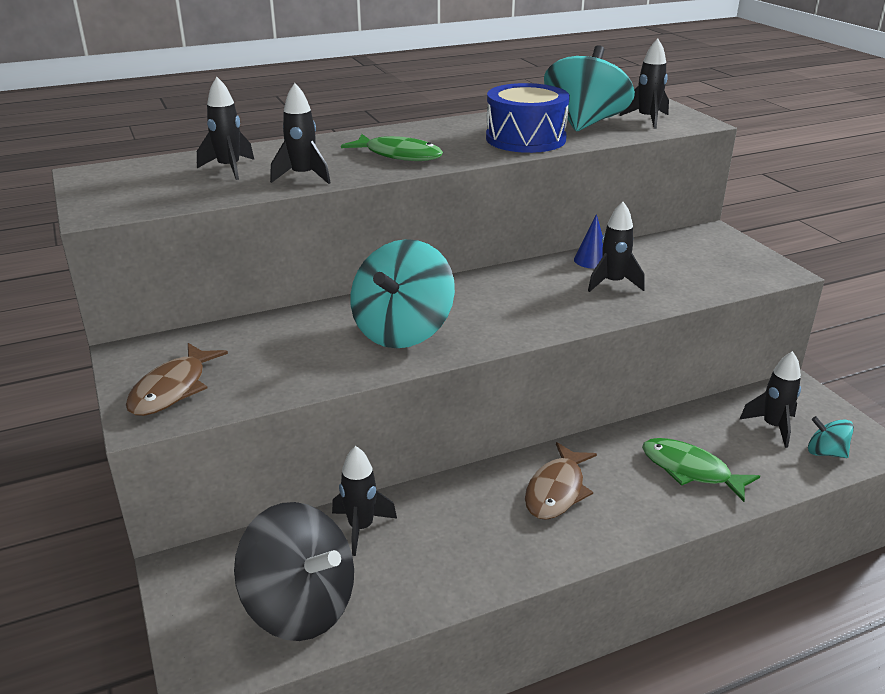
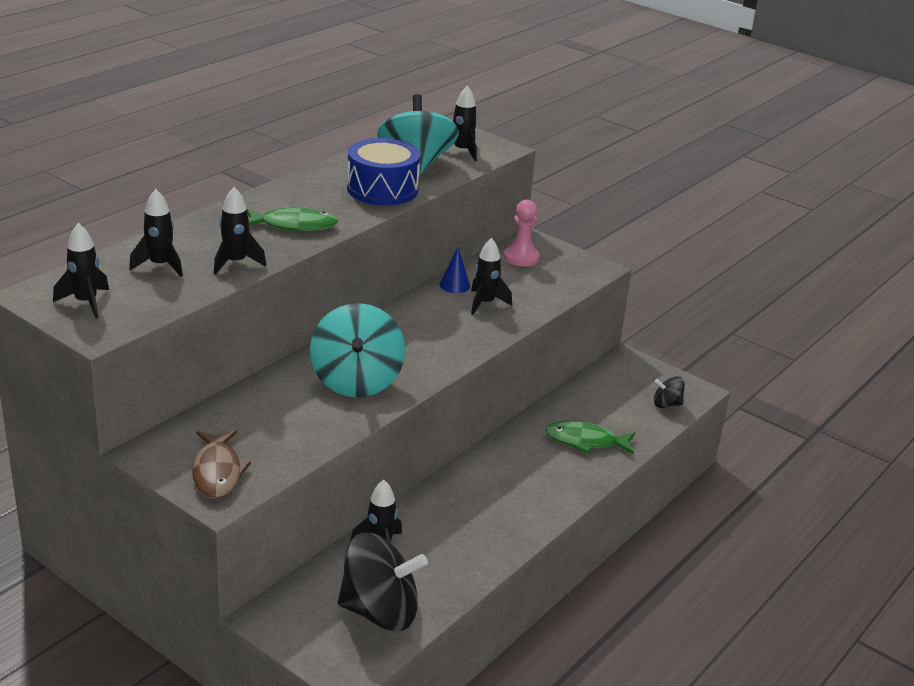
camera: 30 degrees left, 0 degrees up
brown fish [525,442,597,520] -> none
black rocket [740,351,801,448] -> black rocket moved to [53,223,109,318]
turquoise spinning top [808,416,854,458] -> black spinning top [654,376,685,408]
none -> pink pawn [504,199,539,267]

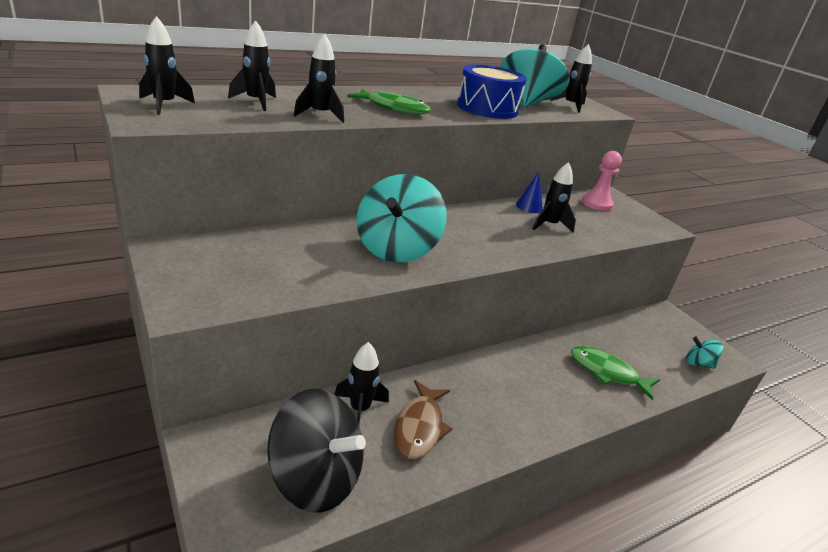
camera: 20 degrees right, 0 degrees up
brown fish [192,430,251,498] -> brown fish moved to [394,380,453,459]
black spinning top [654,376,685,408] -> turquoise spinning top [686,337,724,369]

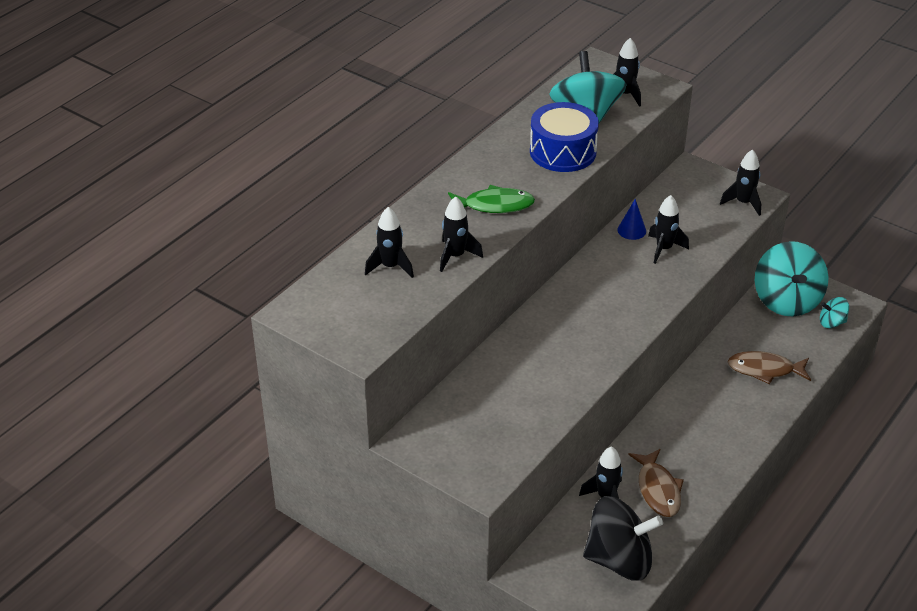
camera: 20 degrees left, 10 degrees up
black rocket [139,16,195,115] -> black rocket moved to [720,149,761,216]
turquoise spinning top [357,174,447,262] -> turquoise spinning top moved to [755,241,829,316]
green fish [571,346,660,400] -> brown fish [728,351,811,384]
pink pawn [582,151,622,211] -> none

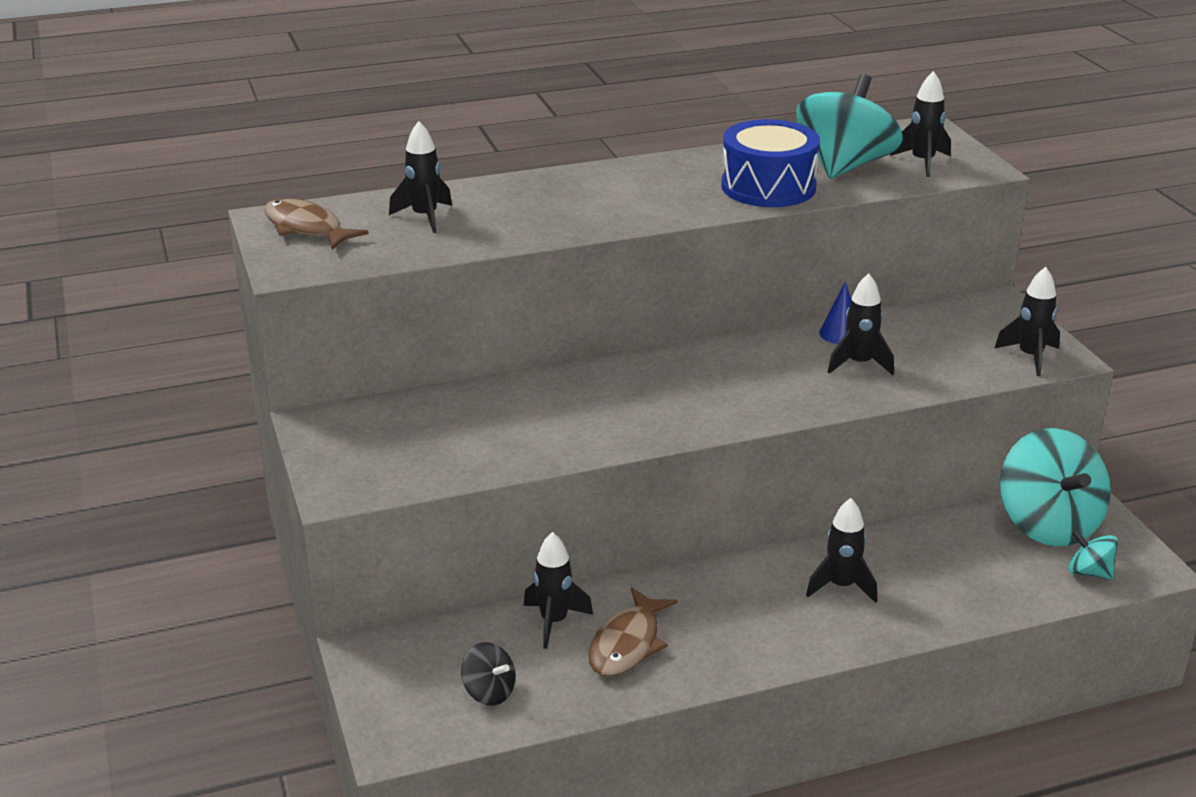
camera: 35 degrees right, 10 degrees down
black rocket [440,196,483,272] -> black rocket moved to [806,498,877,603]
green fish [448,185,535,213] -> none
black spinning top [583,496,663,581] -> black spinning top [461,642,516,706], size x0.47
brown fish [728,351,811,384] -> brown fish moved to [264,198,369,250]
turquoise spinning top [755,241,829,316] -> turquoise spinning top turned 45 degrees counterclockwise [1000,428,1111,546]

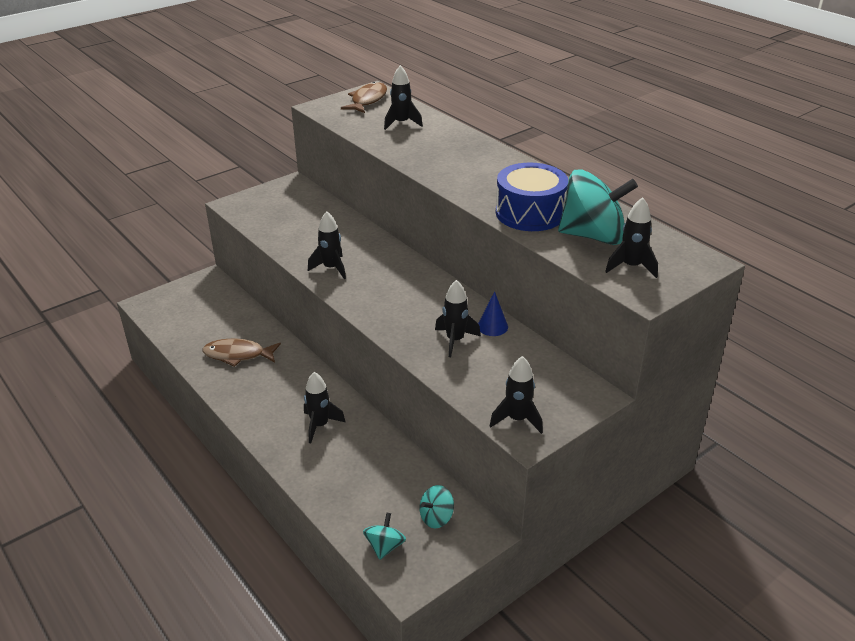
camera: 70 degrees right, 5 degrees up
black spinning top [461,642,516,706] -> none
black rocket [524,532,593,649] -> black rocket moved to [308,211,346,279]
turquoise spinning top [1000,428,1111,546] -> turquoise spinning top [420,485,454,528], size x0.47

